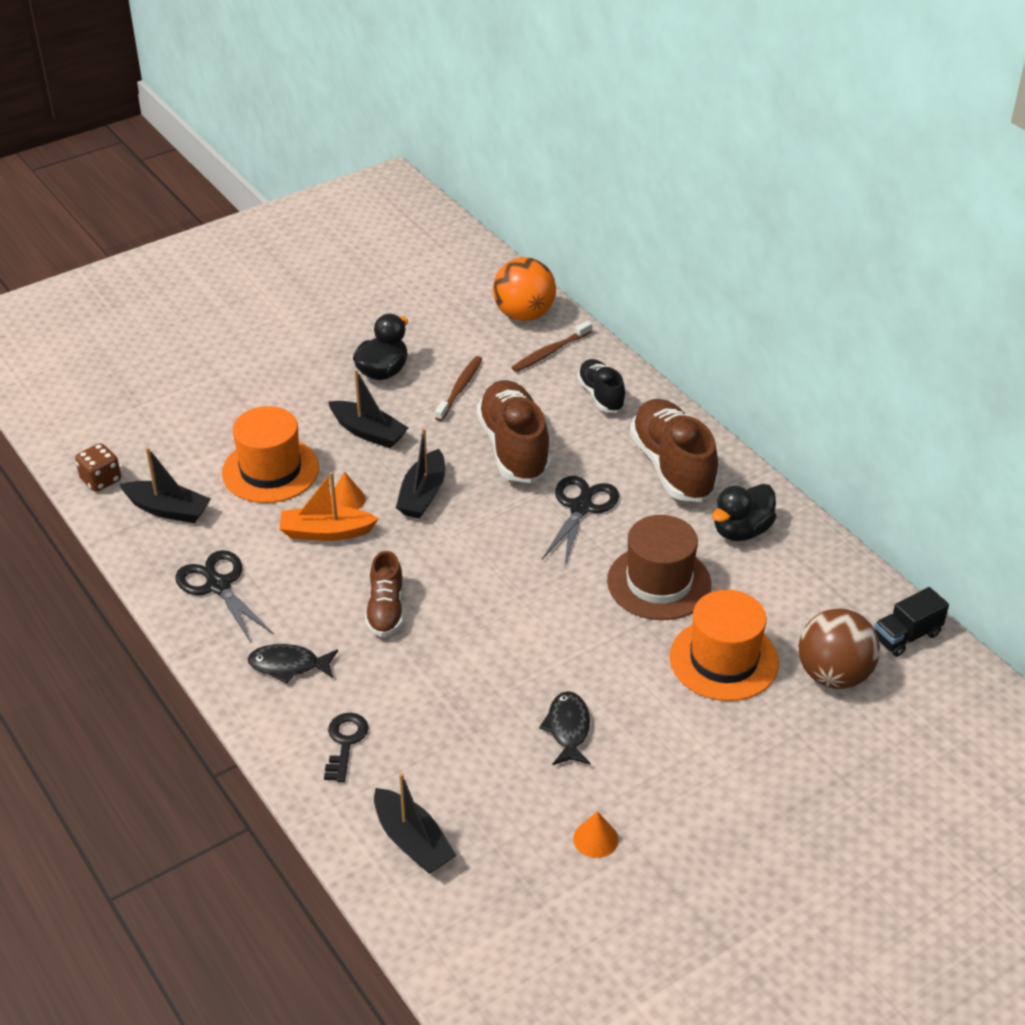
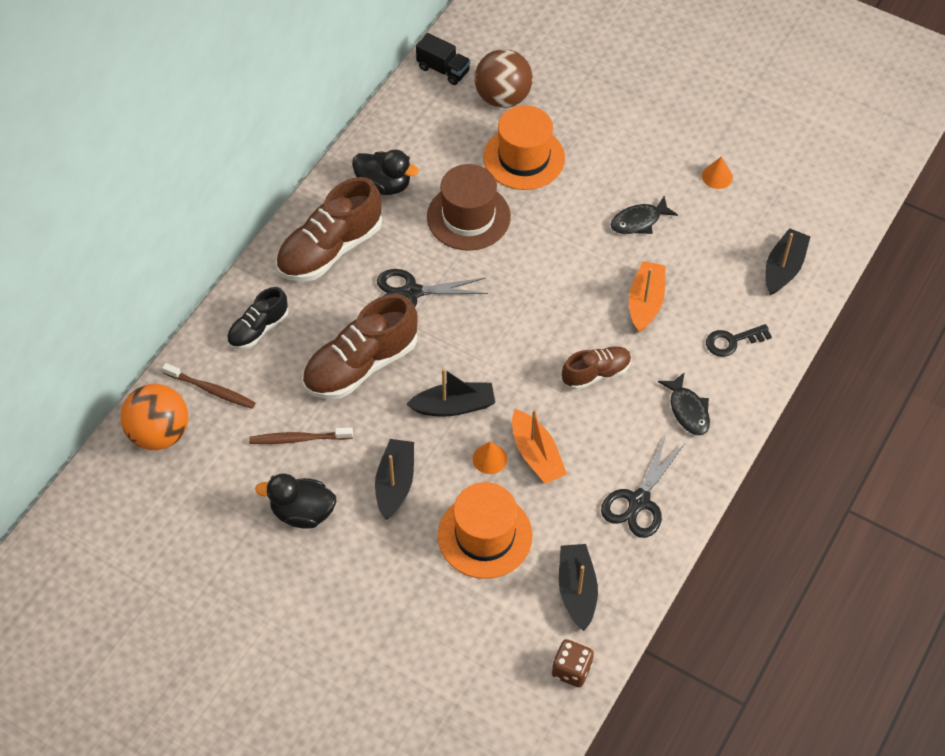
camera: 115 degrees left, 15 degrees up
none -> orange boat [629,261,665,333]

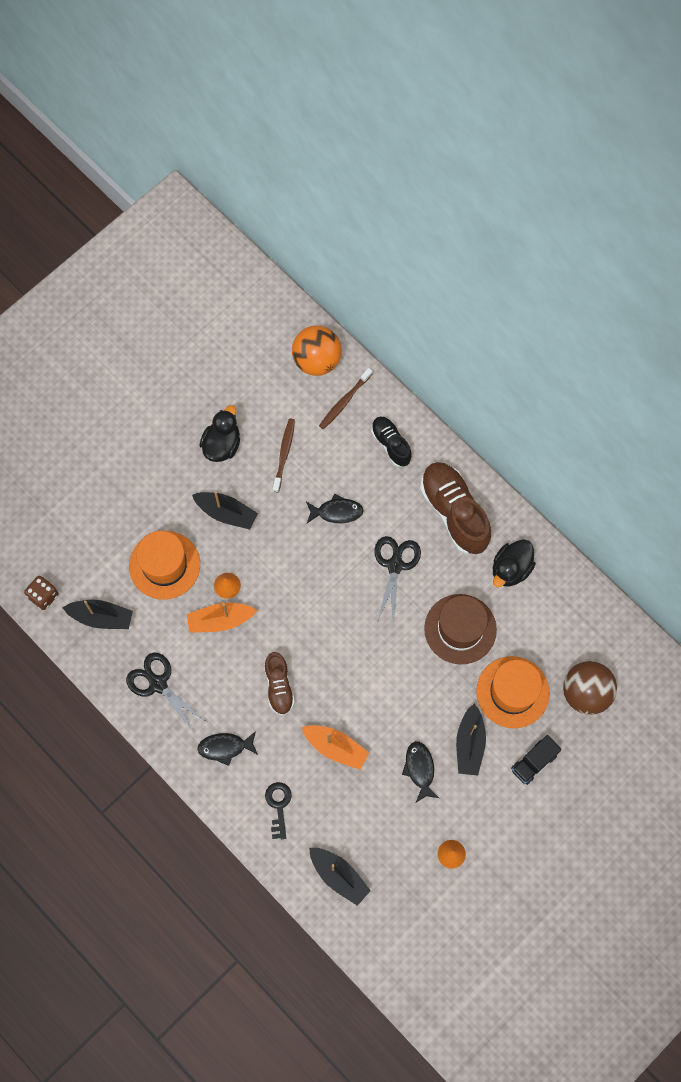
camera: 105 degrees right, 15 degrees up
brown shoe [302,294,417,399] -> black fish [306,494,364,523]
black boat [406,368,495,417] -> black boat moved to [456,704,486,776]
black truck [416,33,471,85] -> black truck moved to [511,735,561,785]

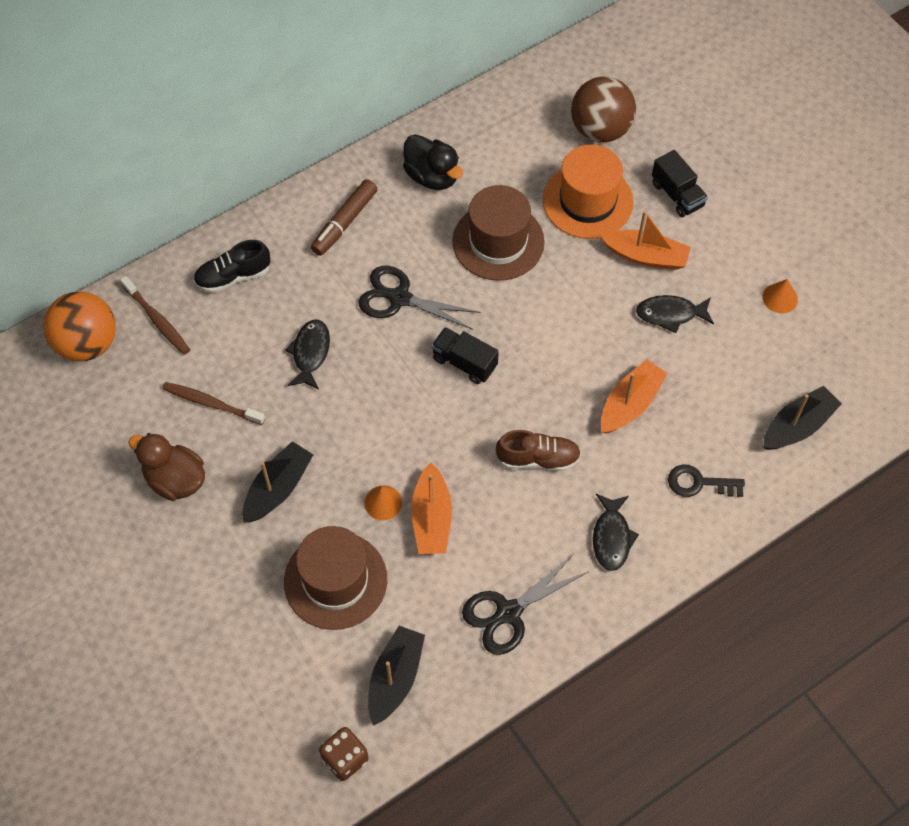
camera: 80 degrees left, 10 degrees down
orange hat [129,531,200,600] -> brown hat [284,526,387,630]
black duck [200,405,240,462] -> brown duck [128,433,205,501]
brown shoe [420,462,491,555] -> brown marker [311,179,377,256]
black boat [456,704,486,776] -> orange boat [600,211,691,270]
none -> black truck [431,327,499,384]

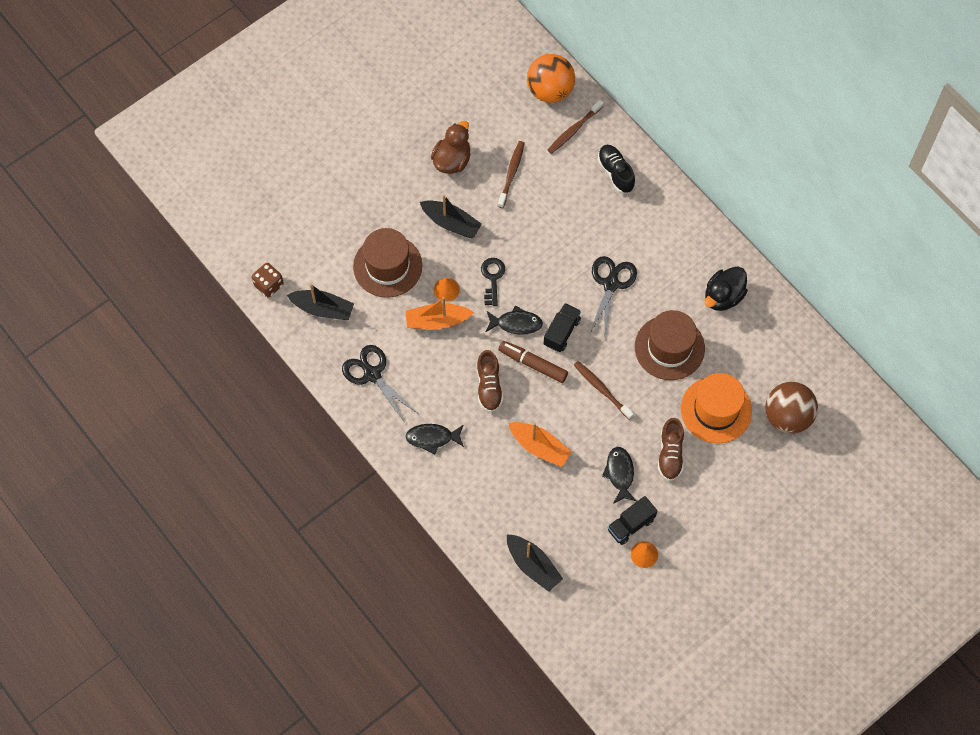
camera: 85 degrees right, 5 degrees up
black fish [285,319,330,390] -> black fish moved to [486,305,543,335]
brown marker [311,179,377,256] -> brown marker moved to [498,341,568,383]
orange boat [600,211,691,270] -> brown shoe [658,418,684,481]
black truck [652,150,708,217] -> black truck moved to [607,496,657,545]
black key [668,464,745,497] -> black key moved to [481,258,505,306]
none -> brown toothbrush [574,361,634,420]

